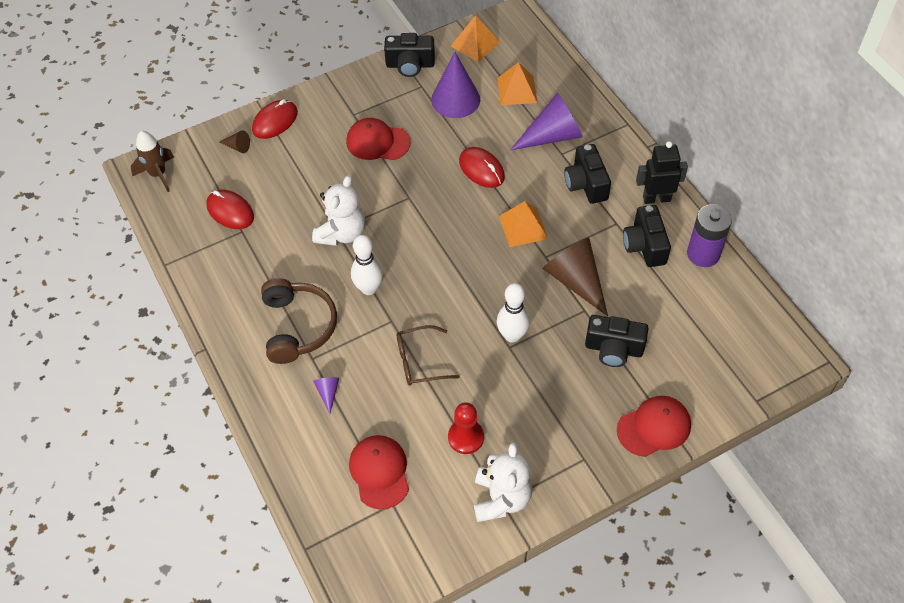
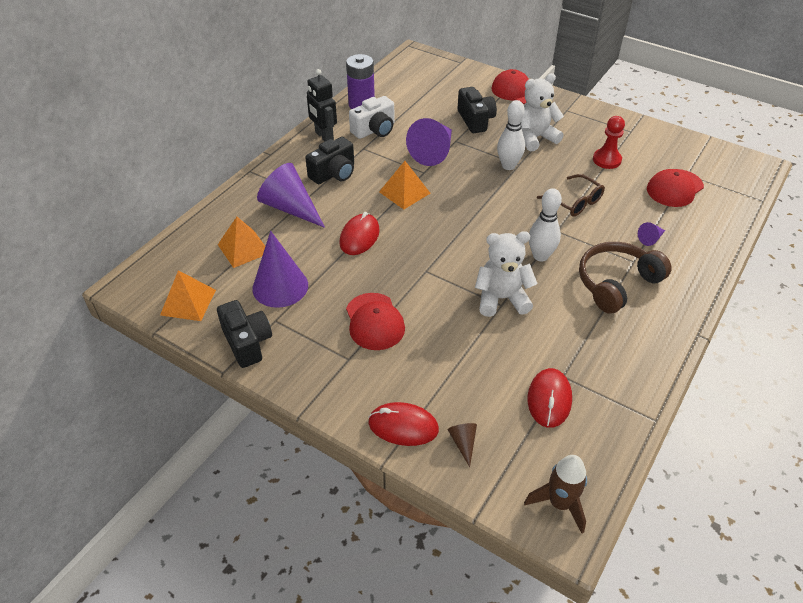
camera: 120 degrees left, 10 degrees down
white teddy bear [474,443,533,522] -> white teddy bear moved to [521,73,564,151]
brown cone [543,238,608,316] -> purple cone [406,118,452,166]
black camera [623,205,671,267] -> white camera [349,96,394,139]

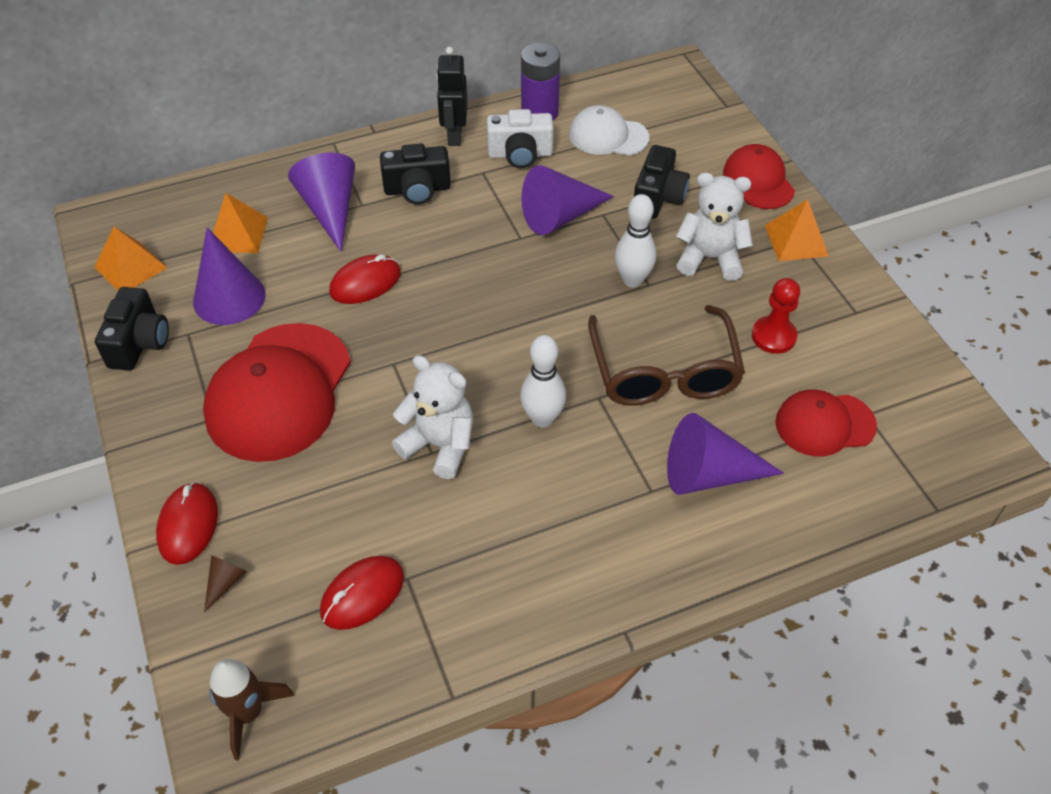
camera: 35 degrees right, 5 degrees up
red cap [346,293,405,350] -> red cap [203,323,351,462], size x1.75
red mouse [368,402,439,446] -> red mouse turned 45 degrees clockwise [156,482,218,565]
orange pyramid [379,161,431,209] -> orange pyramid moved to [765,199,829,261]
brown glasses [537,174,605,217] -> brown glasses [588,305,745,405], size x1.74
brown headphones [579,242,672,314] -> none
purple cone [638,222,665,246] -> purple cone [667,413,784,495], size x2.24
none -> white cap [569,105,649,156]

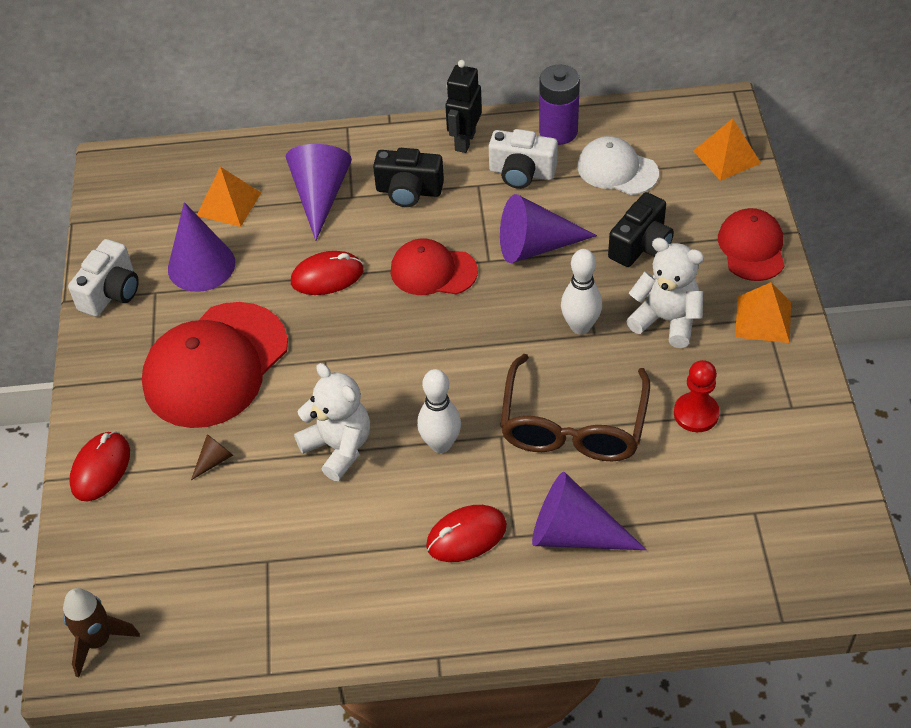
camera: 20 degrees right, 0 degrees up
orange pyramid [94,227,168,290] -> orange pyramid moved to [693,118,761,181]
black camera [95,287,169,371] -> white camera [68,239,139,317]
brown cone [204,555,247,612] -> brown cone moved to [191,434,233,480]
red mouse [320,556,404,630] -> red mouse moved to [426,505,507,562]
red cap [775,390,877,456] -> red cap moved to [391,239,478,295]

